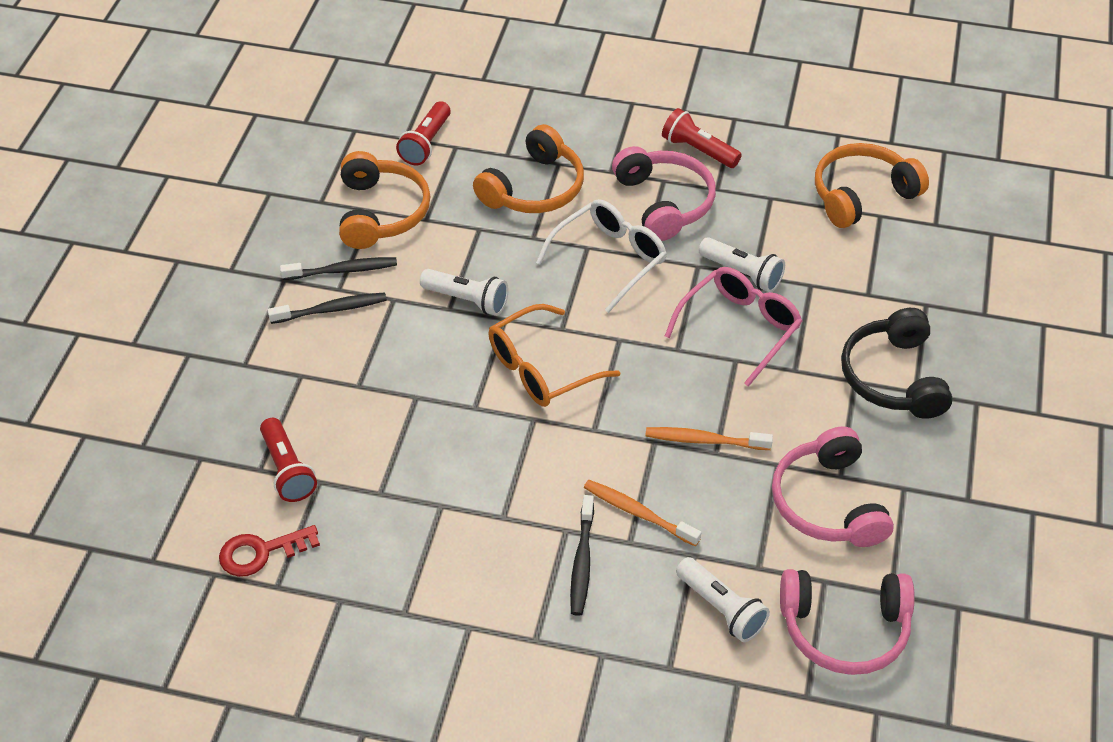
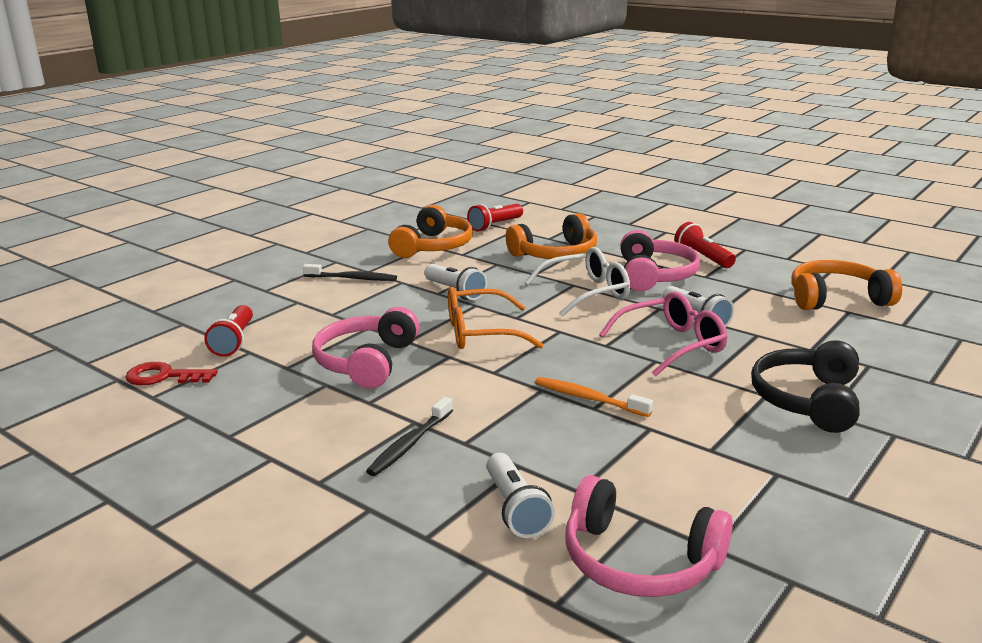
camera: 25 degrees right, 25 degrees down
black toothbrush [280,257,397,280] -> none
orange toothbrush [584,480,701,547] -> none
pink headphones [772,426,894,547] -> pink headphones moved to [312,307,419,388]

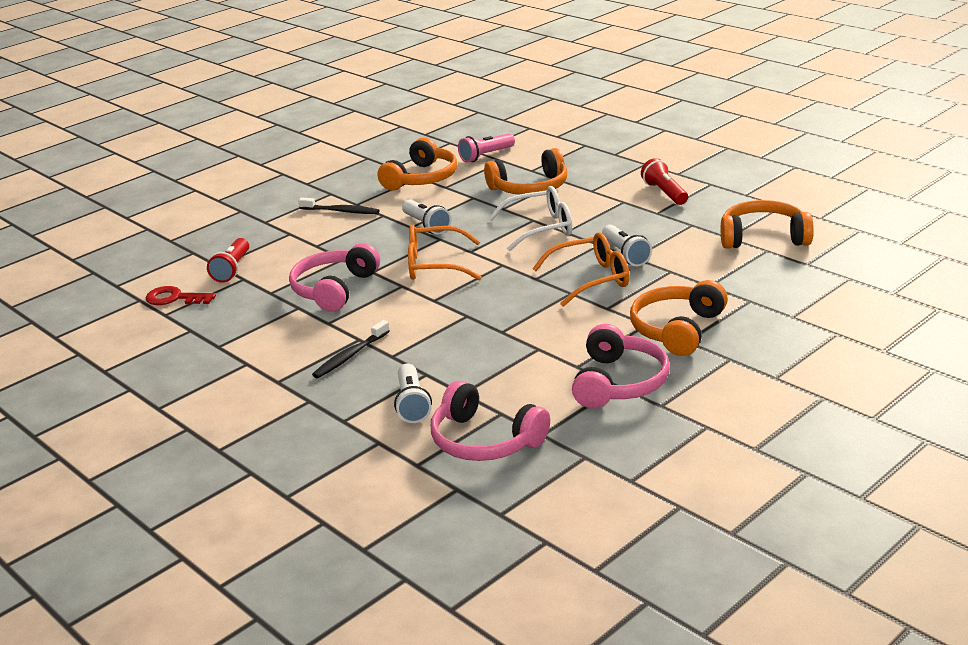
camera: 10 degrees right, 5 degrees up
red flashlight [467,204,523,232] -> pink flashlight [458,133,515,163]
orange toothbrush [535,377,653,417] -> none
pink glasses [599,292,728,377] -> orange glasses [532,232,630,307]
pink headphones [621,230,700,291] -> pink headphones moved to [572,324,670,409]
black headphones [751,340,860,433] -> orange headphones [630,280,728,356]

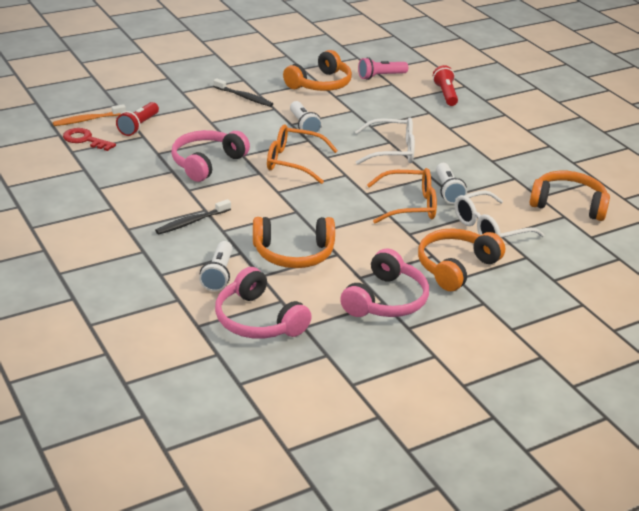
camera: 10 degrees right, 5 degrees up
orange headphones [484,148,567,195] -> orange headphones moved to [253,217,335,268]
red flashlight [641,158,688,205] -> red flashlight moved to [433,65,458,106]
none -> orange toothbrush [53,104,126,126]
none -> white glasses [455,190,545,238]

